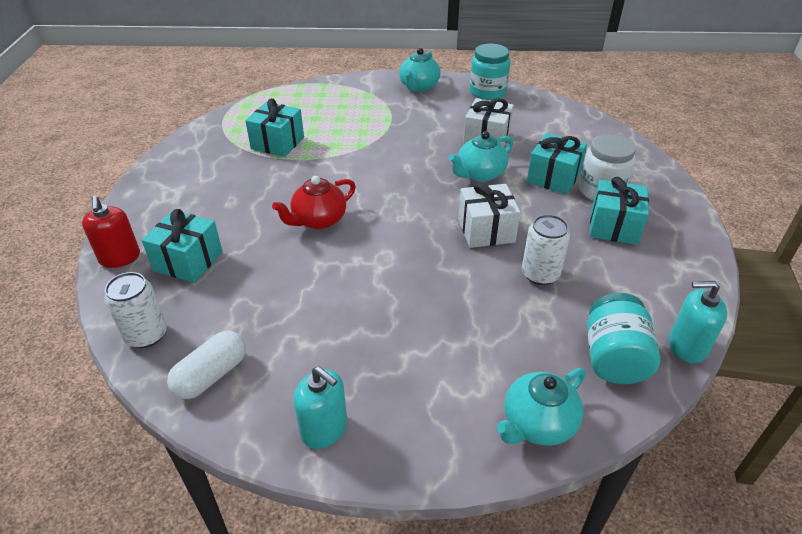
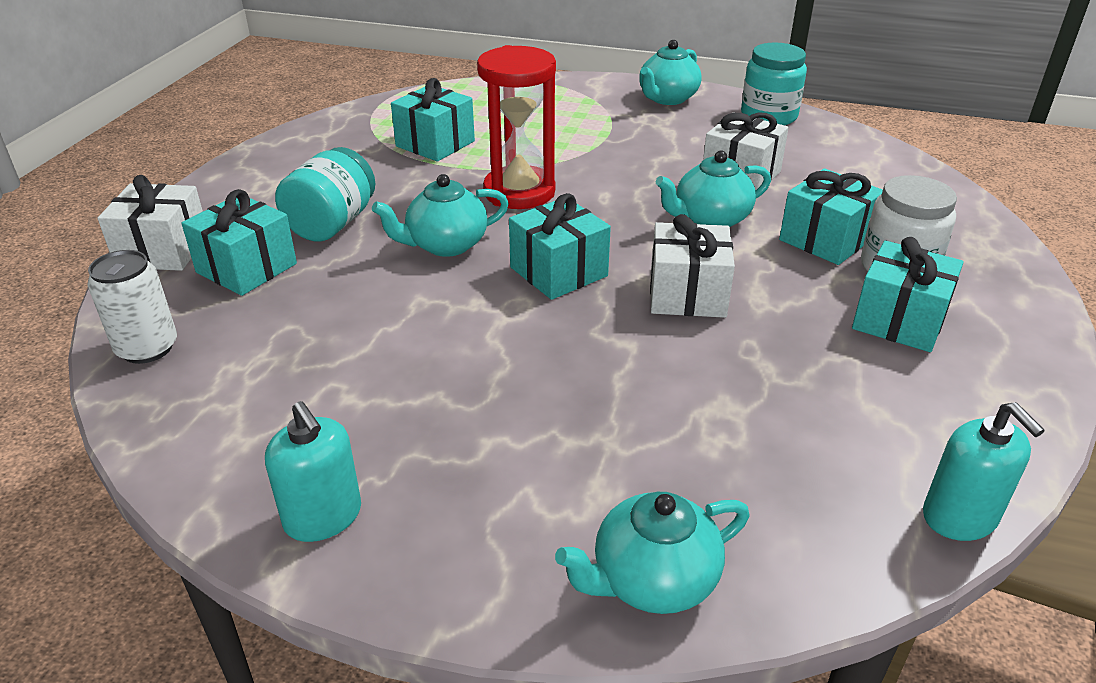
camera: 15 degrees right, 5 degrees down
red soap dispenser [82,196,140,268] -> white gift [98,175,203,271]
white capsule [167,330,246,399] -> none
red teapot [272,176,356,229] -> turquoise teapot [372,174,509,257]
white can [522,214,570,285] -> none
turquoise jar [587,293,660,384] -> turquoise jar moved to [275,147,375,242]
turquoise soap dispenser [669,281,727,363] -> turquoise soap dispenser turned 135 degrees counterclockwise [923,402,1045,541]
none -> red hourglass [477,45,556,209]
none -> turquoise gift [509,193,611,300]

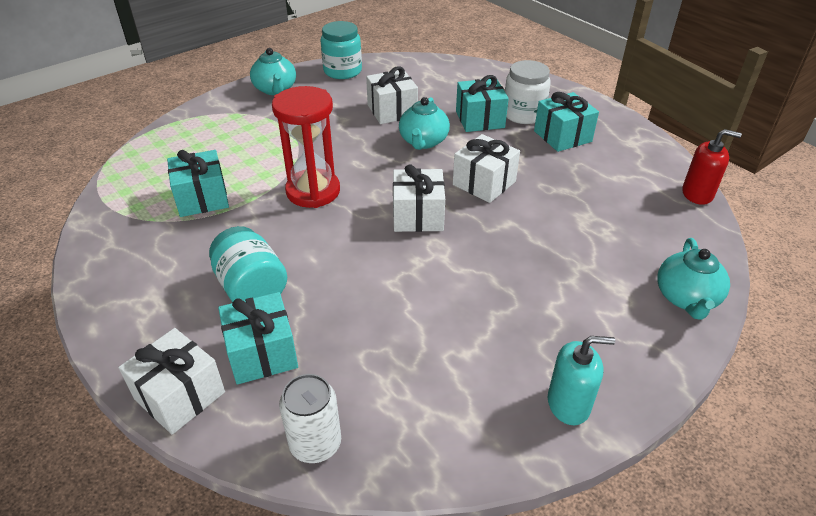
camera: 55 degrees left, 5 degrees up
turquoise teapot [372,174,509,257] -> none
turquoise gift [509,193,611,300] -> white gift [393,164,445,232]
turquoise soap dispenser [923,402,1045,541] -> red soap dispenser [682,129,742,205]

